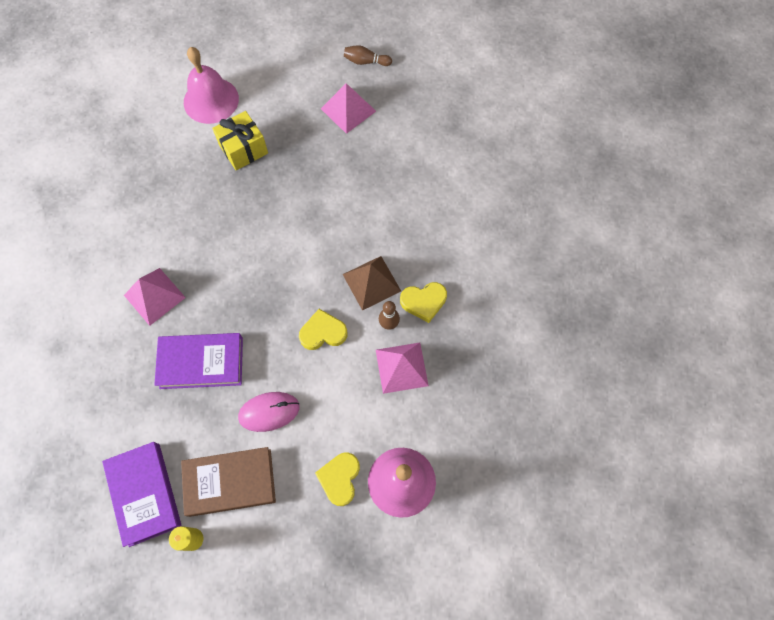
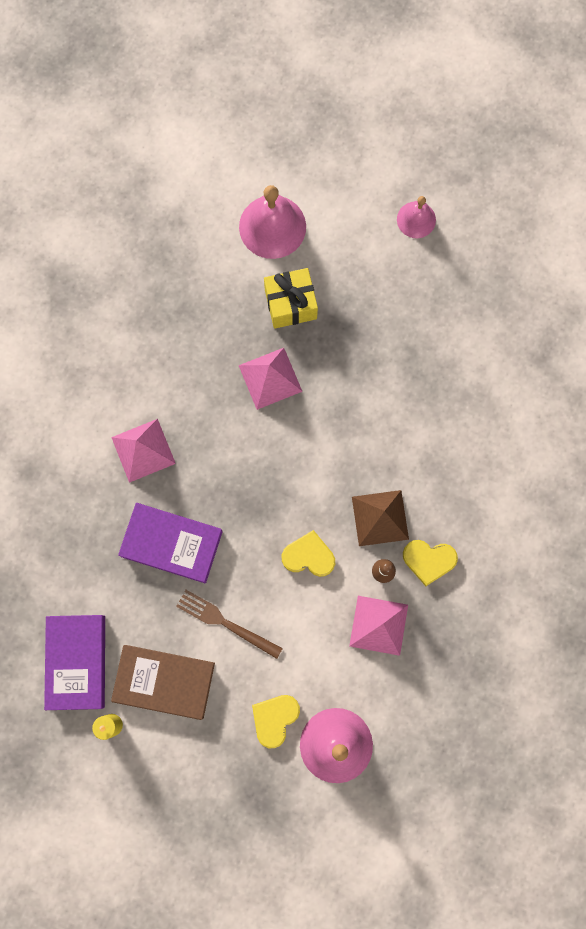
camera: 20 degrees right, 10 degrees up
pink mouse [238,392,300,432] -> brown fork [176,590,283,659]
pink pyramid [321,83,376,134] -> pink pyramid moved to [239,348,303,410]
brown bowling pin [344,45,392,66] -> none
none -> pink bell [397,196,436,238]

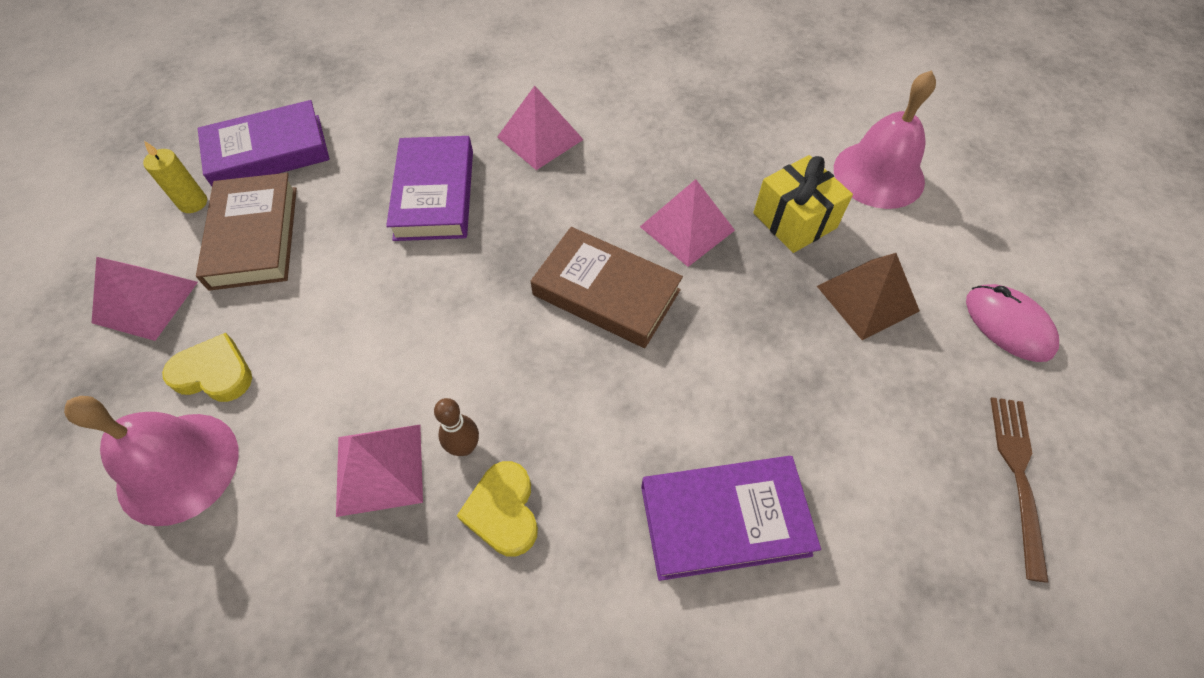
camera: 70 degrees right, 20 degrees down
brown fork [176,590,283,659] -> brown fork moved to [991,397,1049,583]
yellow heart [282,530,335,577] -> none
brown pyramid [352,490,409,546] -> brown pyramid moved to [817,253,920,340]
pink bell [397,196,436,238] -> pink mouse [966,284,1059,362]
none -> pink pyramid [92,257,198,341]
none -> brown book [531,227,683,348]
none -> purple book [641,456,821,581]

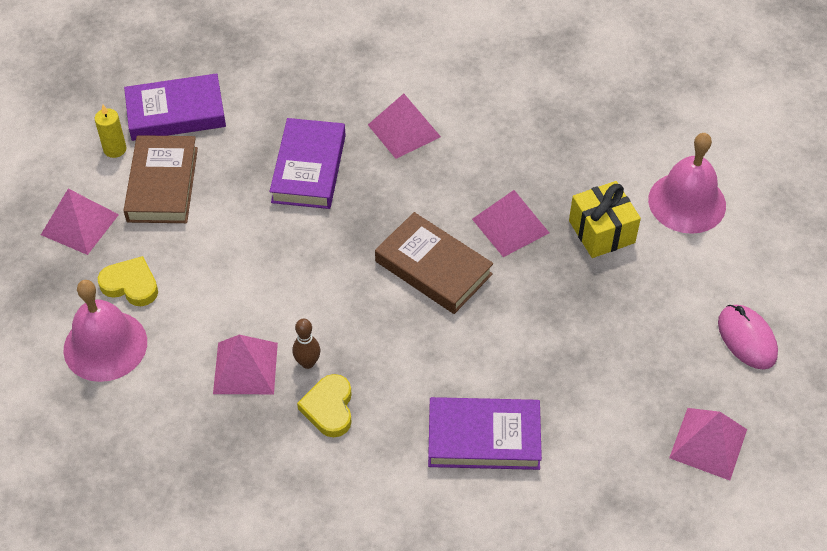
camera: 10 degrees right, 5 degrees down
brown pyramid [817,253,920,340] -> none
brown fork [991,397,1049,583] -> pink pyramid [669,408,747,481]

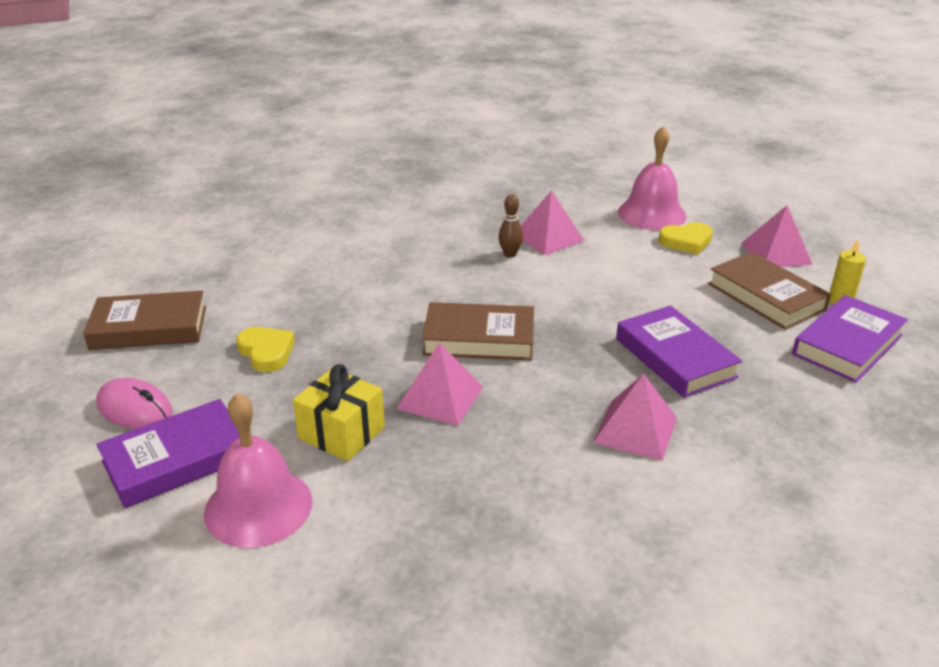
camera: 145 degrees right, 20 degrees down
yellow heart [297,374,352,437] -> yellow heart moved to [236,327,295,372]
purple book [428,397,542,470] -> purple book moved to [97,399,240,508]
pink pyramid [669,408,747,481] -> brown book [83,291,206,350]

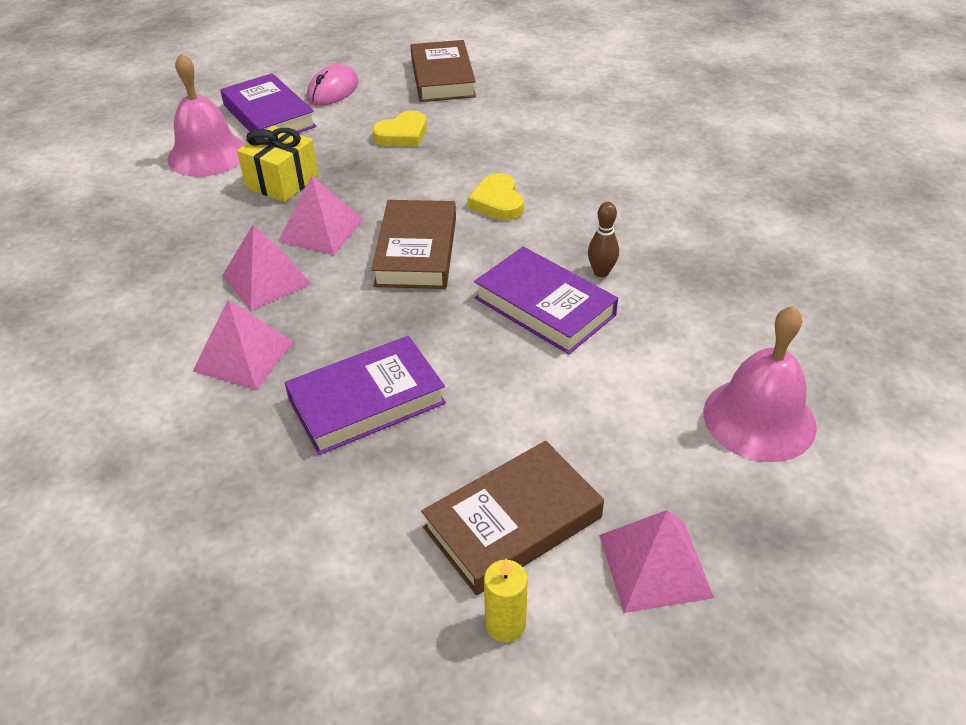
camera: 90 degrees right, 10 degrees up
pink pyramid [521,190,584,255] -> pink pyramid moved to [222,224,311,311]
yellow heart [658,222,713,254] -> yellow heart moved to [467,173,524,221]
purple book [792,295,908,383] -> purple book moved to [474,247,618,354]

